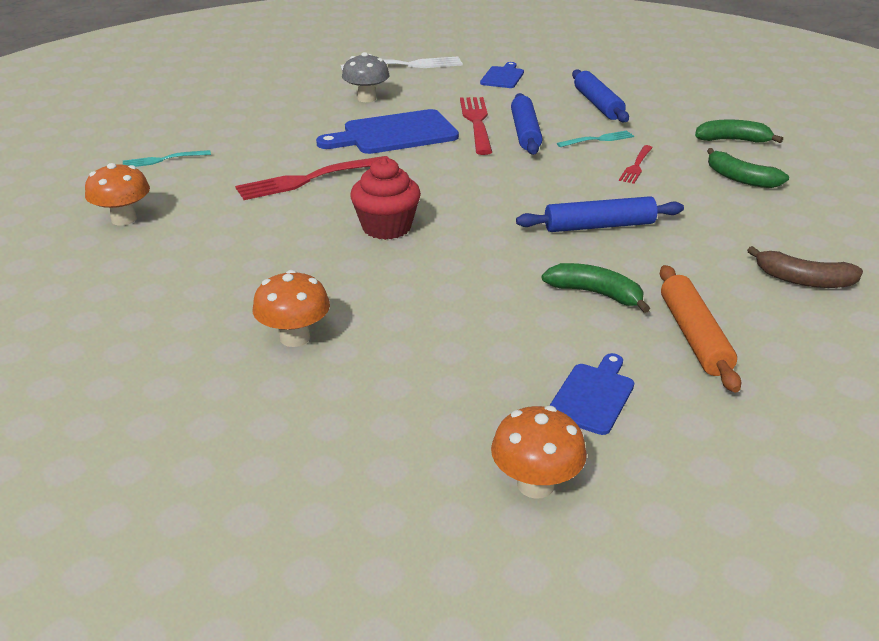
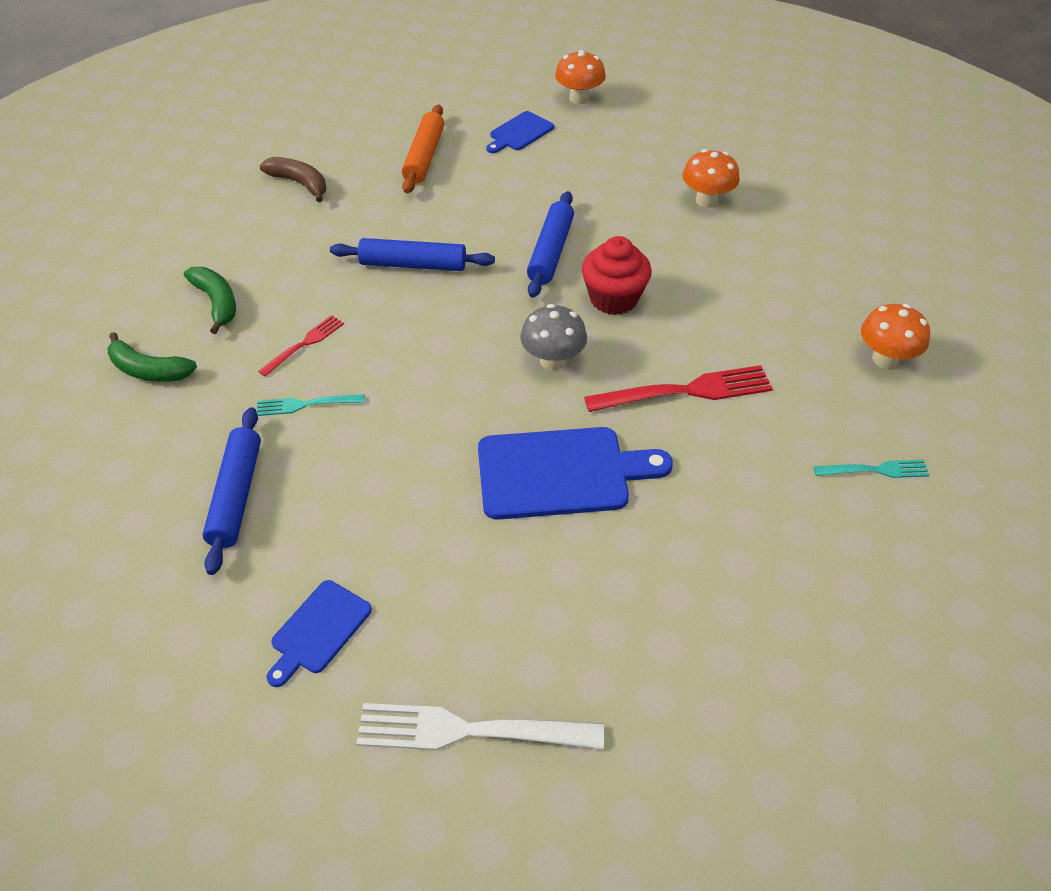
camera: 165 degrees left, 15 degrees up
grey mushroom [342,52,390,102] -> grey mushroom moved to [520,304,587,370]
red fork [460,97,492,155] -> none
blue rolling pin [511,93,542,155] -> blue rolling pin moved to [527,191,574,298]
green banana [542,263,650,313] -> none

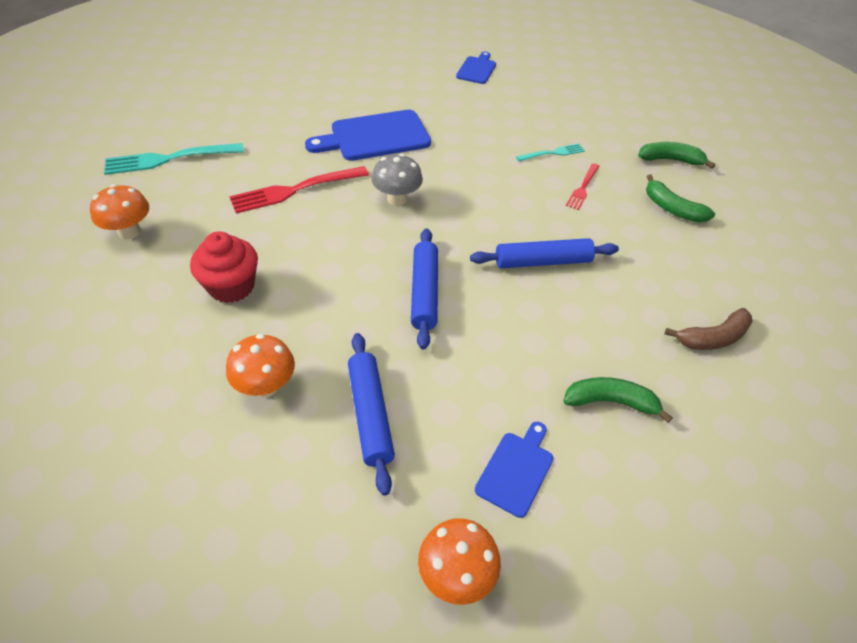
camera: 165 degrees right, 0 degrees up
blue rolling pin [202,407,261,575] -> blue rolling pin moved to [348,333,395,496]
brown banana [260,157,326,202] -> brown banana turned 45 degrees counterclockwise [665,308,753,350]
white fork [356,703,604,750] -> none
orange rolling pin [402,105,444,193] -> green banana [564,377,673,423]
red cupcake [582,236,652,315] -> red cupcake moved to [190,231,258,303]
turquoise fork [814,460,930,478] -> turquoise fork [104,143,244,175], size x1.78

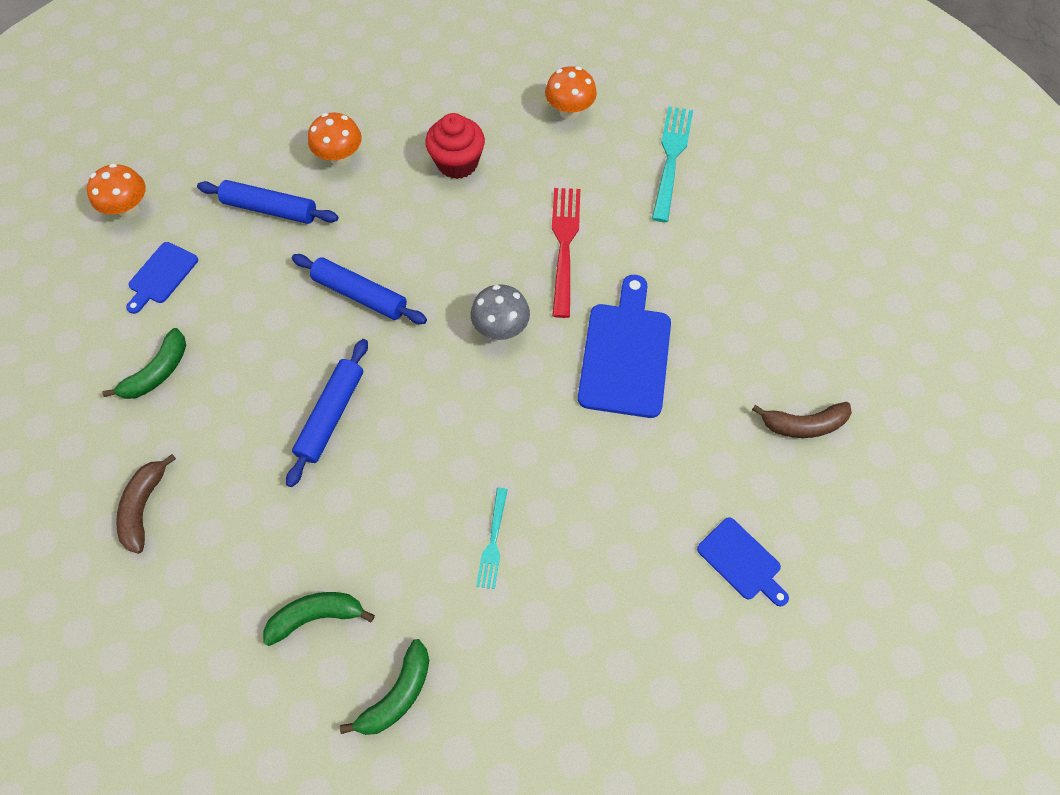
camera: 120 degrees right, 15 degrees up
blue cutting board [475,422,553,518] -> blue cutting board turned 60 degrees clockwise [126,242,198,314]
red fork [566,163,600,210] -> none
none -> brown banana [752,402,852,438]

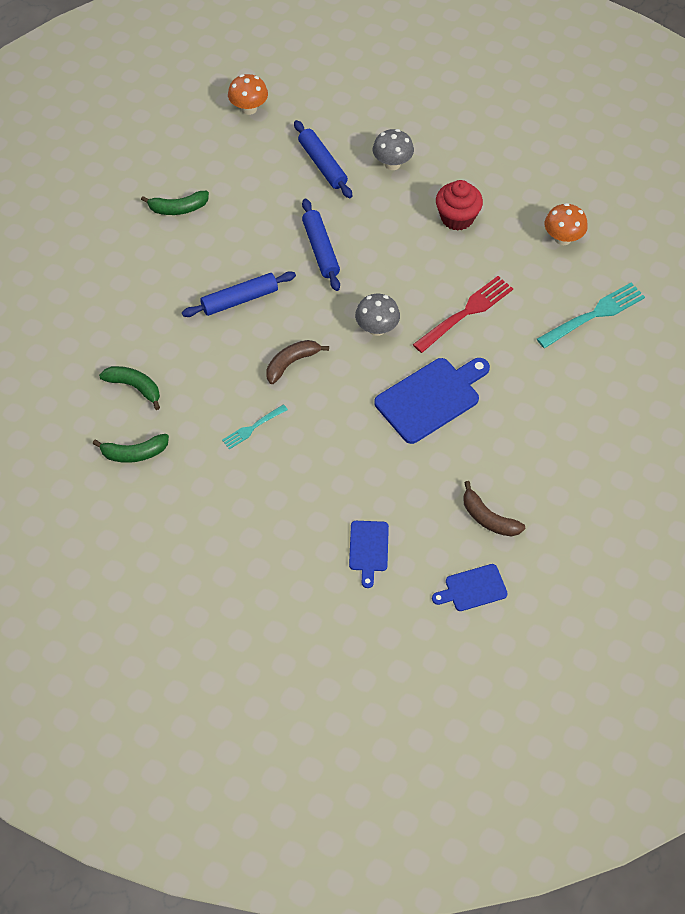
camera: 45 degrees right, 5 degrees down
brown banana [116,454,176,554] -> brown banana moved to [266,340,329,384]
blue cutting board [126,242,198,314] -> blue cutting board moved to [432,564,508,611]
orange mushroom [308,112,362,166] -> grey mushroom [373,129,414,170]

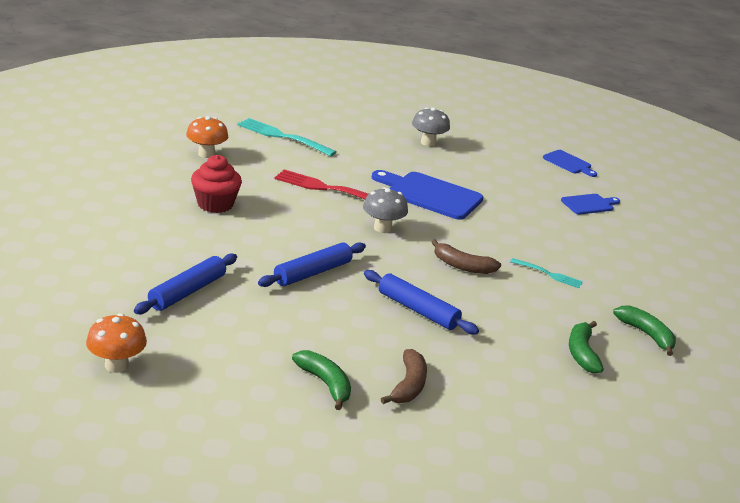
camera: 120 degrees left, 30 degrees down
grey mushroom [373,129,414,170] -> grey mushroom moved to [412,107,450,146]
brown banana [463,481,525,536] -> brown banana moved to [381,349,427,404]

